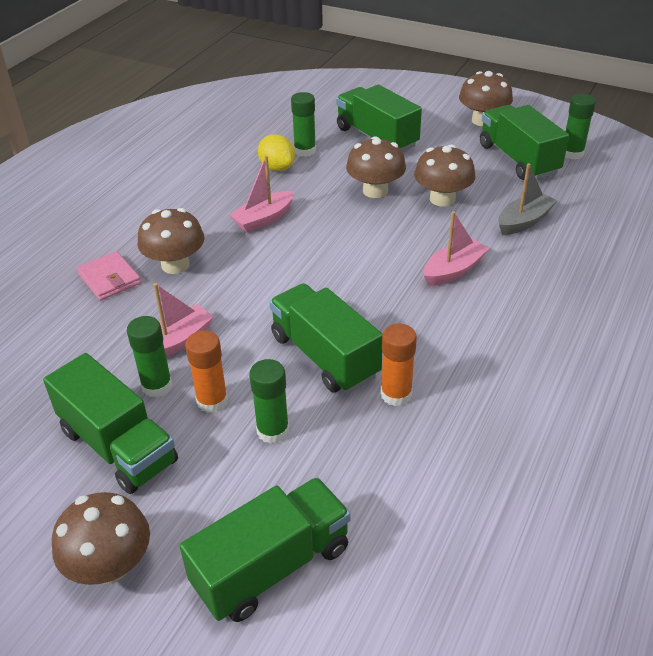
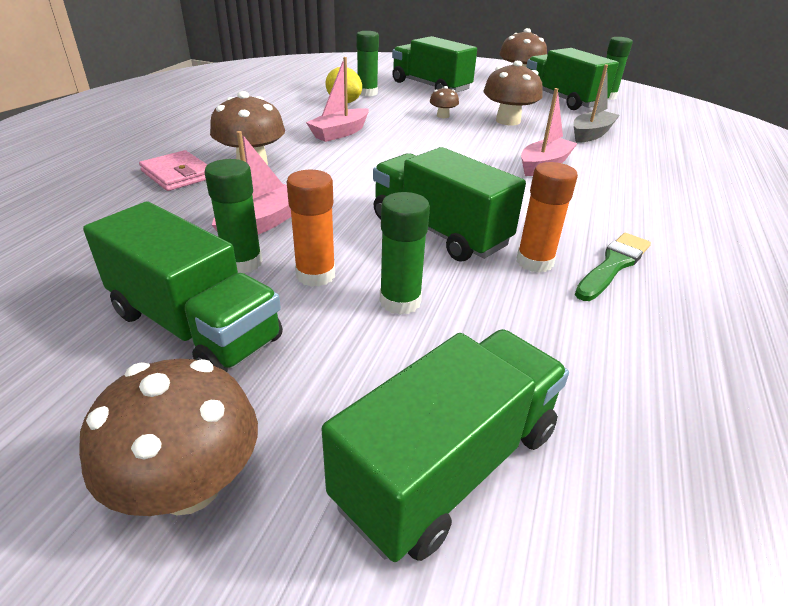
camera: 10 degrees left, 5 degrees down
brown mushroom [346,136,406,198] -> brown mushroom [430,86,459,118], size x0.52
none -> green brush [575,233,651,301]

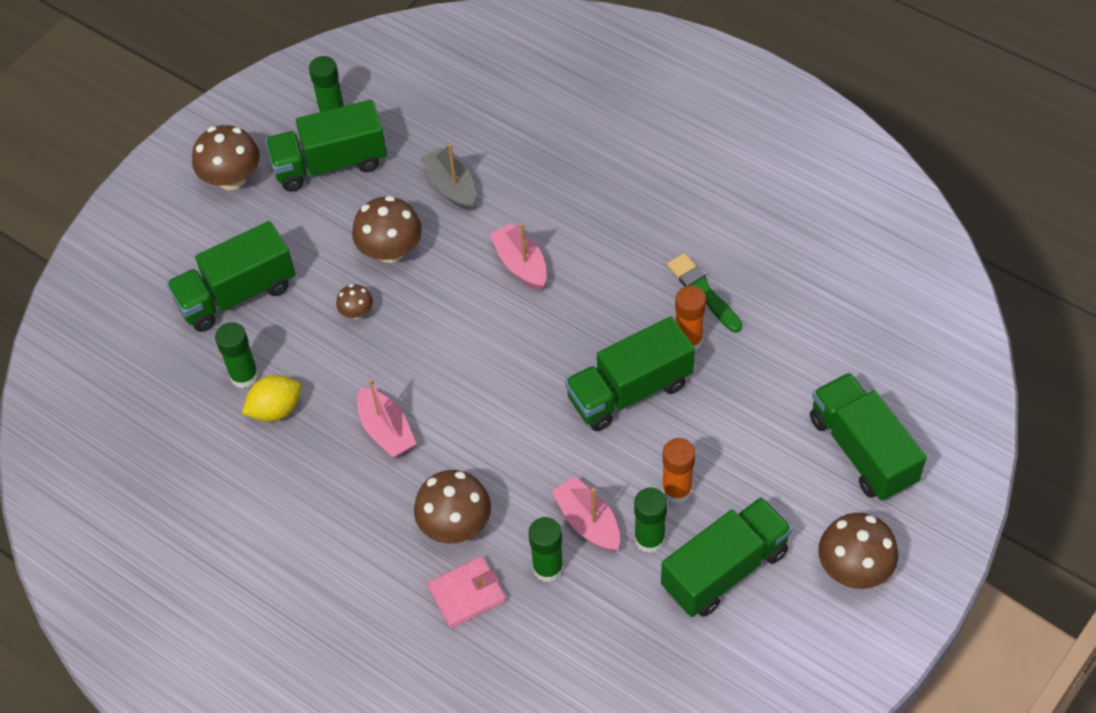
camera: 70 degrees left, 20 degrees up
green glue stick [380,192,430,315] -> green glue stick moved to [528,517,564,582]

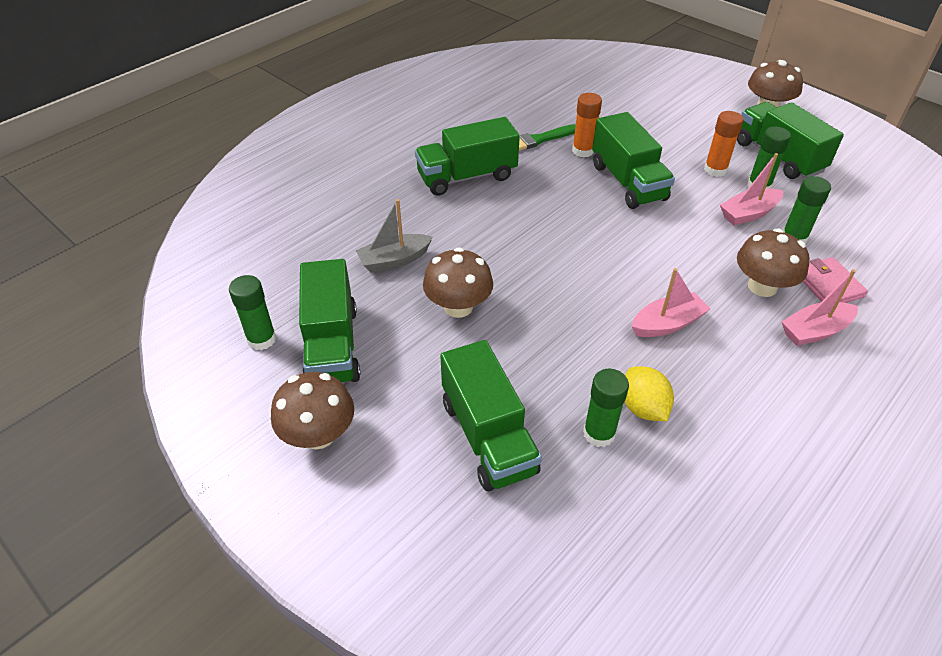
camera: 85 degrees left, 10 degrees down
brown mushroom [336,284,373,319] -> none
pink boat [489,223,547,290] -> pink boat moved to [782,269,858,346]
green truck [810,373,927,501] -> green truck moved to [415,117,520,196]

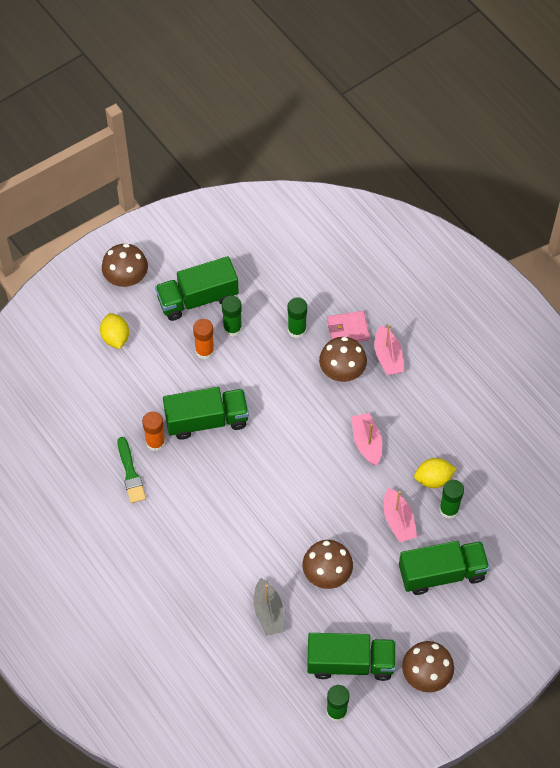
camera: 80 degrees left, 15 degrees up
green truck [415,117,520,196] -> none
pink boat [720,153,783,225] -> pink boat moved to [384,488,417,542]
none -> yellow lemon [100,313,129,349]

